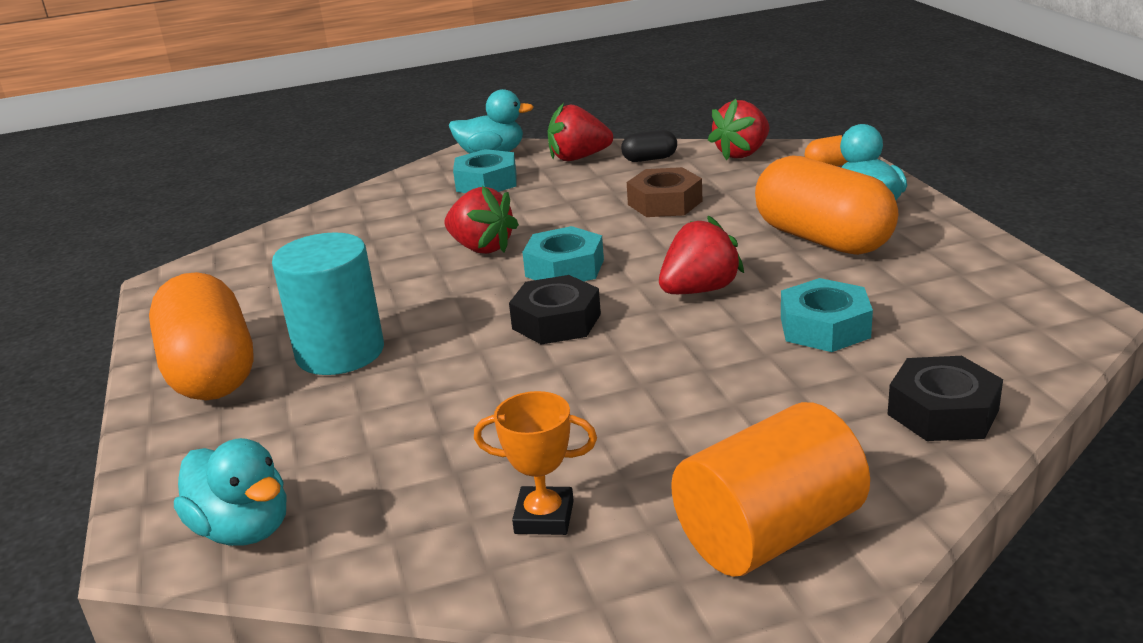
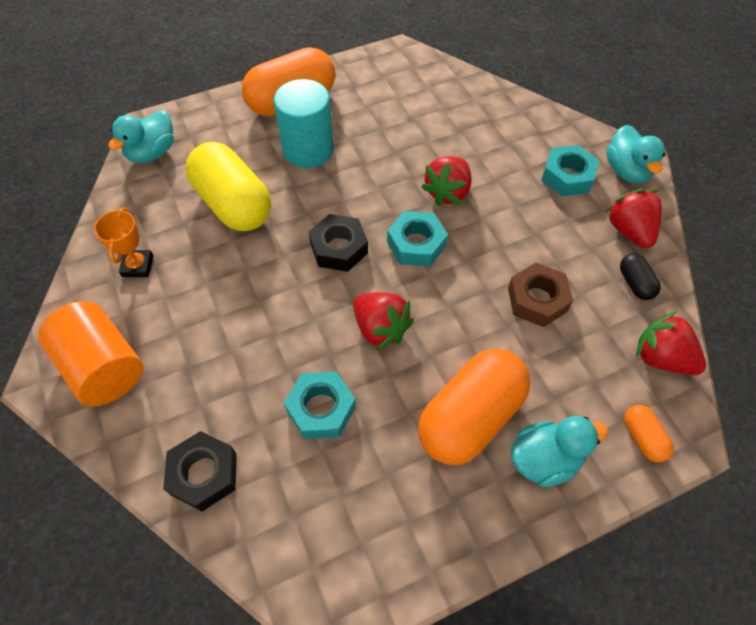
camera: 80 degrees right, 30 degrees up
none -> yellow capsule [186,142,271,231]

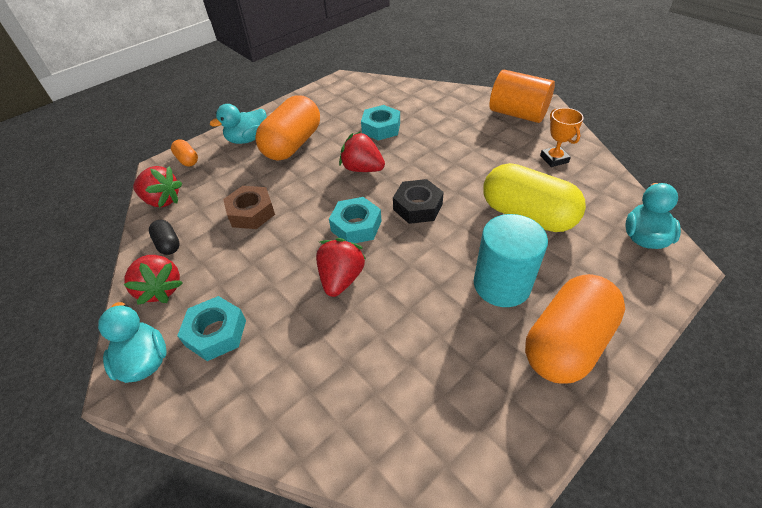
camera: 165 degrees right, 10 degrees down
black nut [163,431,237,511] -> none

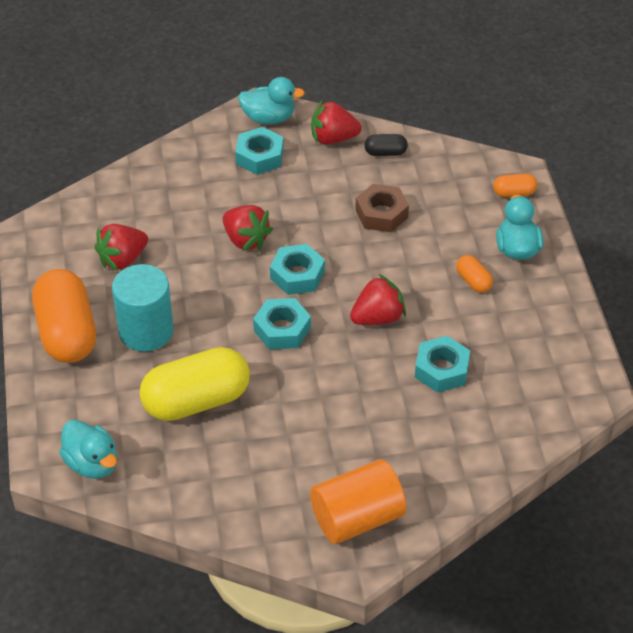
camera: 120 degrees right, 0 degrees up
red strawberry [133,166,182,208] -> red strawberry moved to [95,224,148,271]
orange capsule [255,96,320,161] -> orange capsule [456,255,493,293], size x0.44
black nut [393,179,444,224] -> turquoise nut [253,298,311,349]
orange trophy [540,108,584,167] -> none

